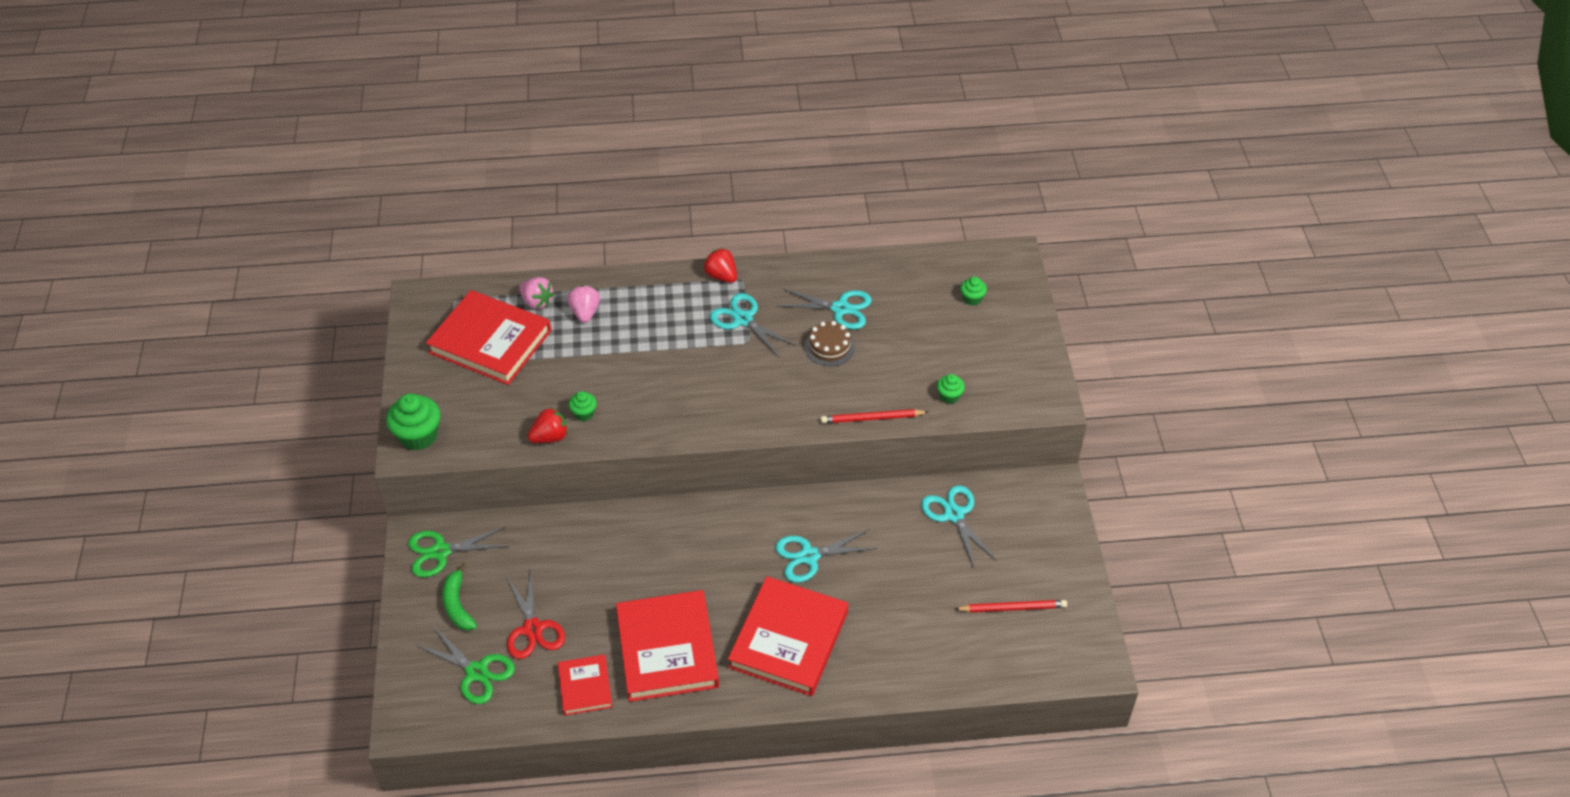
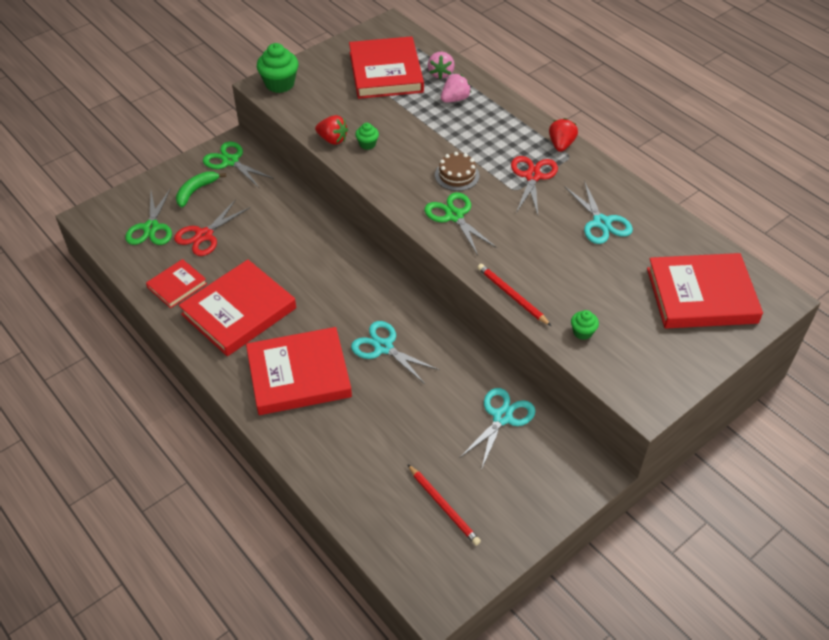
camera: 55 degrees right, 0 degrees up
turquoise scissors [710,293,797,358] -> red scissors [511,156,558,215]
brown cake [805,321,855,366] -> brown cake moved to [435,152,480,191]
green cupcake [960,277,987,306] -> red book [647,253,763,329]
none -> green scissors [424,192,497,255]

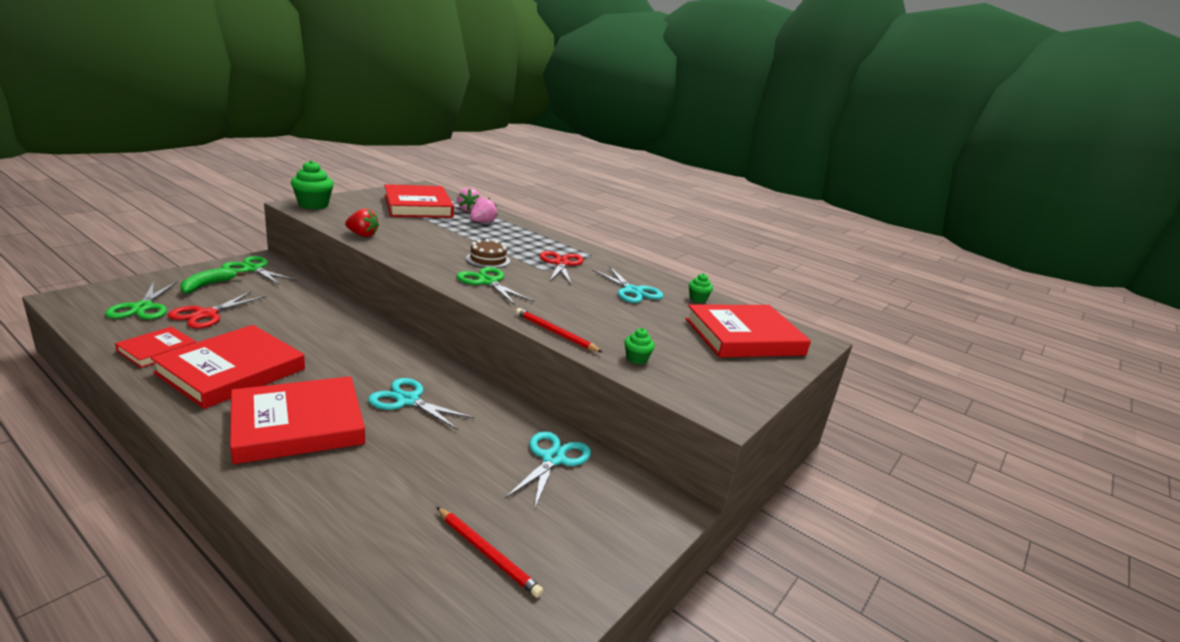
camera: 15 degrees left, 25 degrees down
green cupcake [355,123,379,150] -> green cupcake moved to [689,273,713,303]
red strawberry [549,118,578,152] -> none

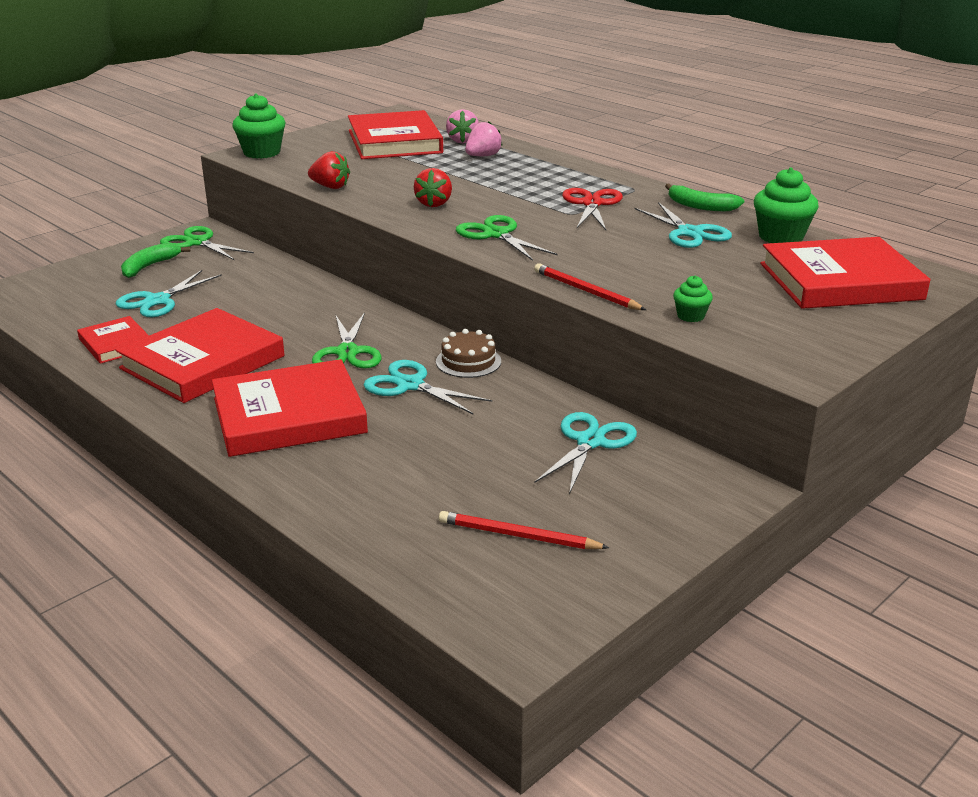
camera: 10 degrees right, 5 degrees up
green scissors [105,281,178,320] -> green scissors moved to [312,312,381,368]
red book [115,327,196,368] -> red book turned 75 degrees counterclockwise [77,316,149,364]
red scissors [168,291,267,329] -> turquoise scissors [115,270,222,317]
red pencil [437,507,543,598] -> red pencil turned 150 degrees clockwise [439,511,610,549]
brown cake [466,239,510,268] -> brown cake moved to [436,329,501,378]
green cupcake [689,273,713,303] -> green cupcake [754,168,819,243], size x1.88
none -> red strawberry [414,168,452,207]
none -> green banana [665,184,744,211]

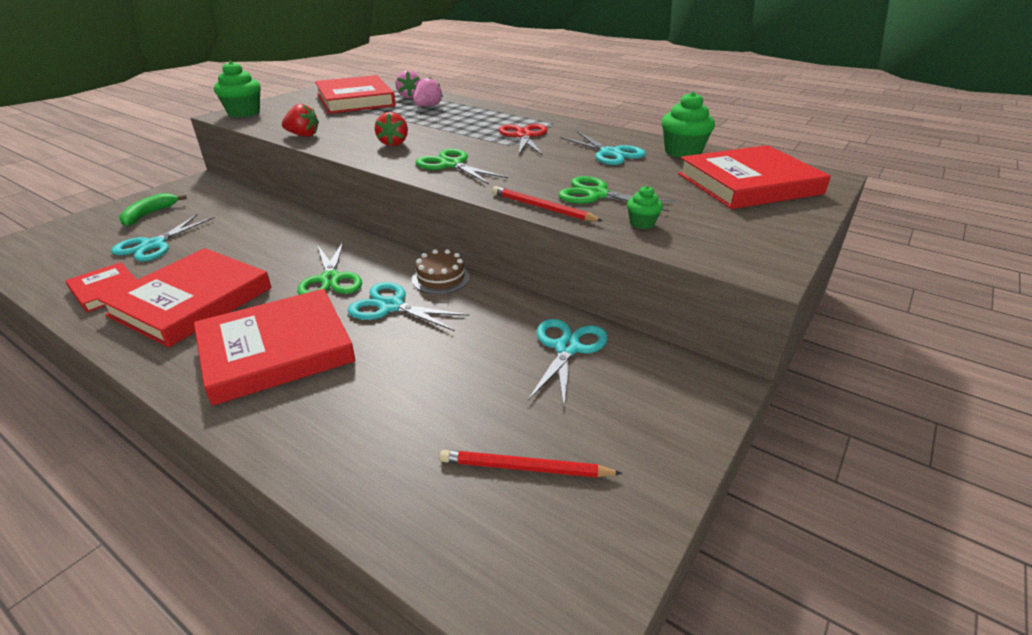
camera: 10 degrees left, 5 degrees up
green scissors [160,226,254,260] -> green scissors moved to [559,176,676,212]
green banana [665,184,744,211] -> none

